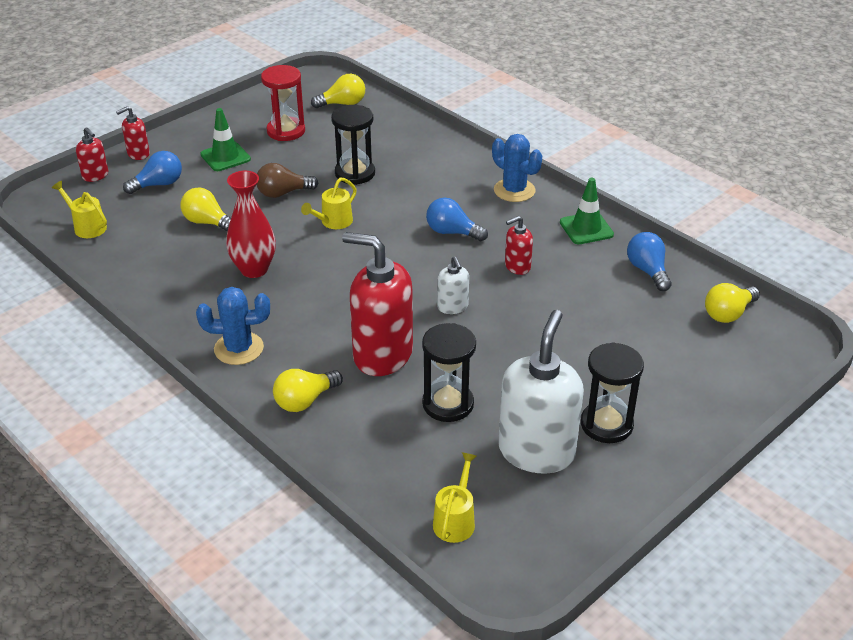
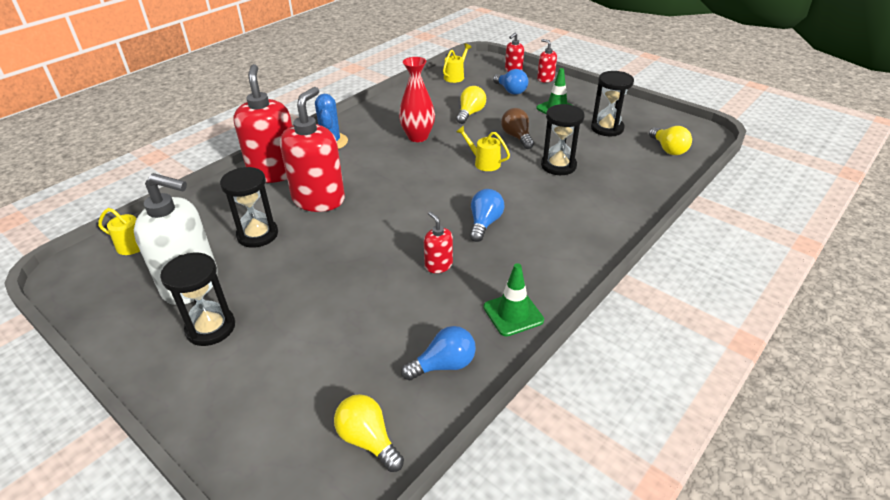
camera: 85 degrees right, 0 degrees up
red hourglass [261,65,305,141] -> black hourglass [591,71,634,136]
yellow light bulb [273,369,343,412] -> red soap dispenser [233,64,292,183]
white soap dispenser [437,256,469,314] -> none
blue cactus [492,134,542,202] -> none

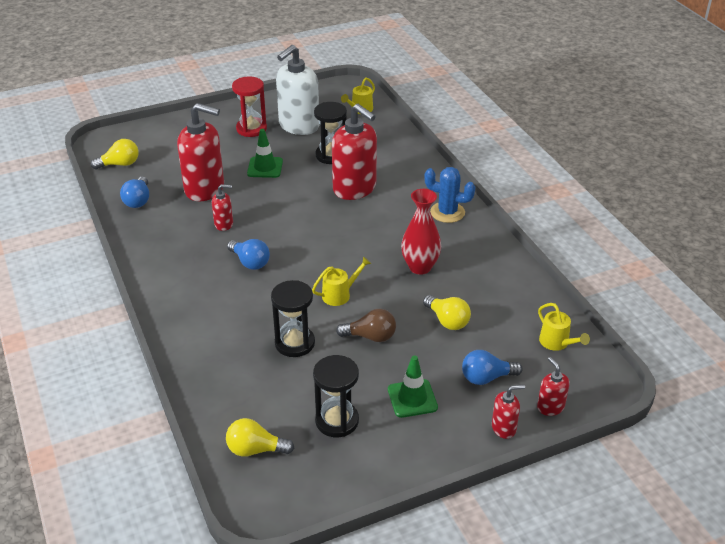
camera: 115 degrees right, 0 degrees up
black hourglass [160,253,235,346] -> red hourglass [232,76,267,137]
red soap dispenser [233,64,292,183] -> red soap dispenser moved to [177,103,224,201]
green traffic cone [483,263,544,337] -> green traffic cone moved to [247,129,283,178]

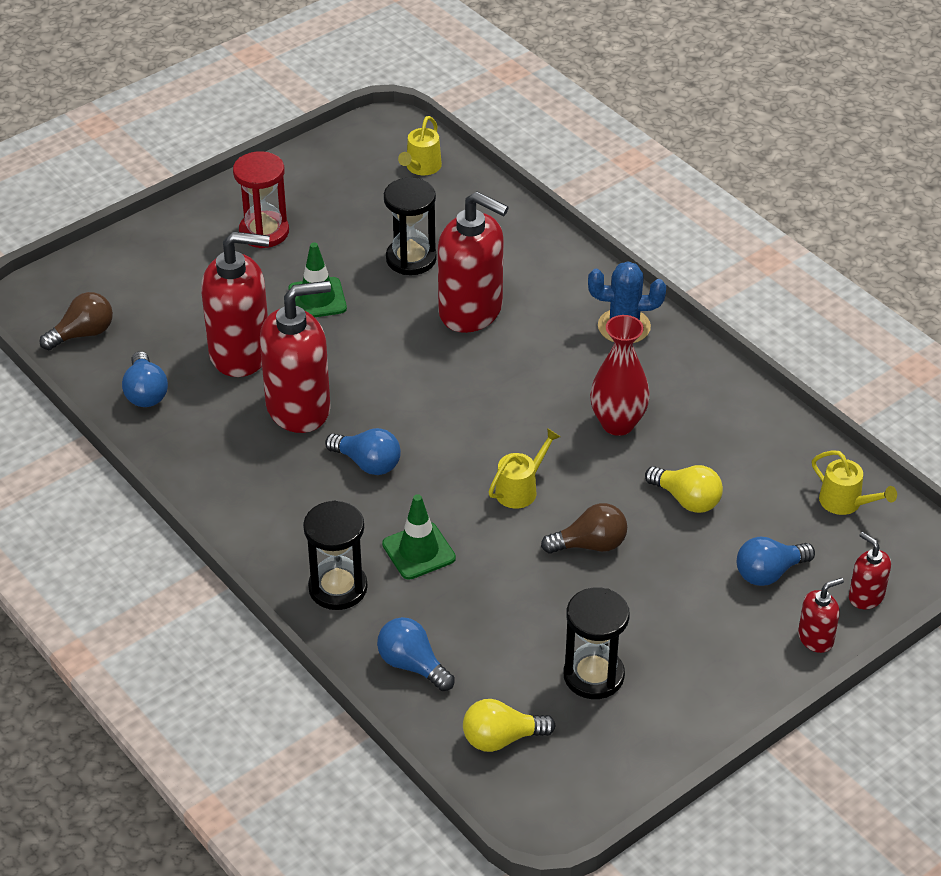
camera: 15 degrees left, 5 degrees up
yellow light bulb [91,139,139,169] -> brown light bulb [40,292,113,350]
red soap dispenser [212,184,233,231] -> red soap dispenser [260,281,331,433], size x2.13
black hourglass [271,280,315,357] -> black hourglass moved to [303,501,368,610]
white soap dispenser [276,45,319,135] -> none
green traffic cone [388,356,438,418] -> green traffic cone moved to [382,494,456,580]
none -> blue light bulb [377,617,455,691]

